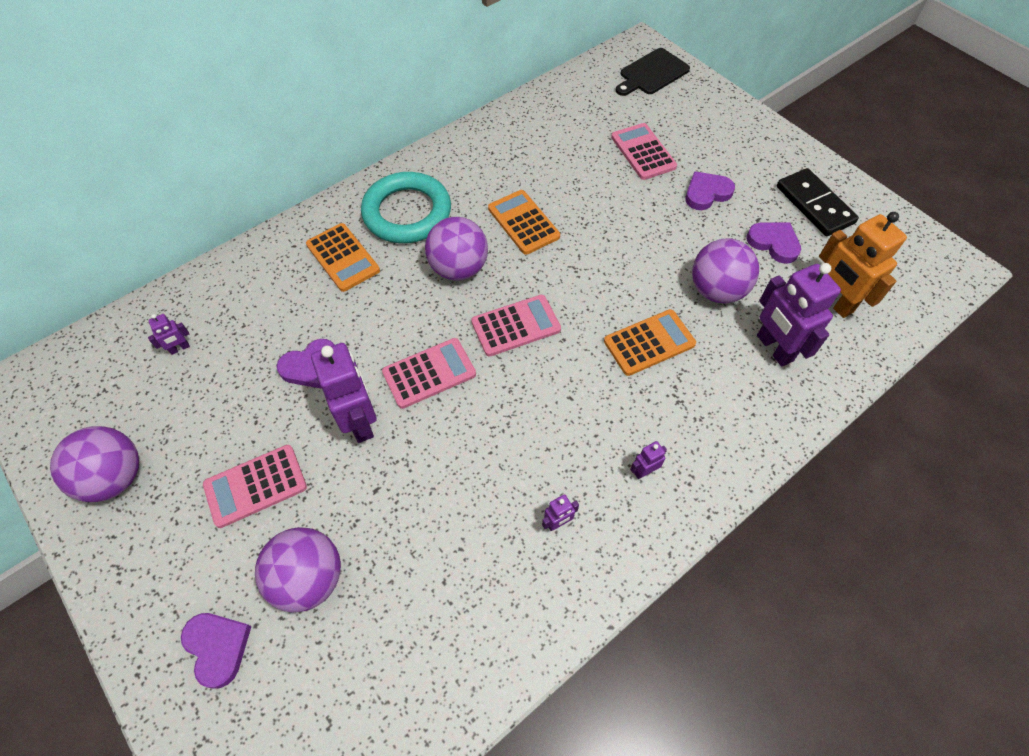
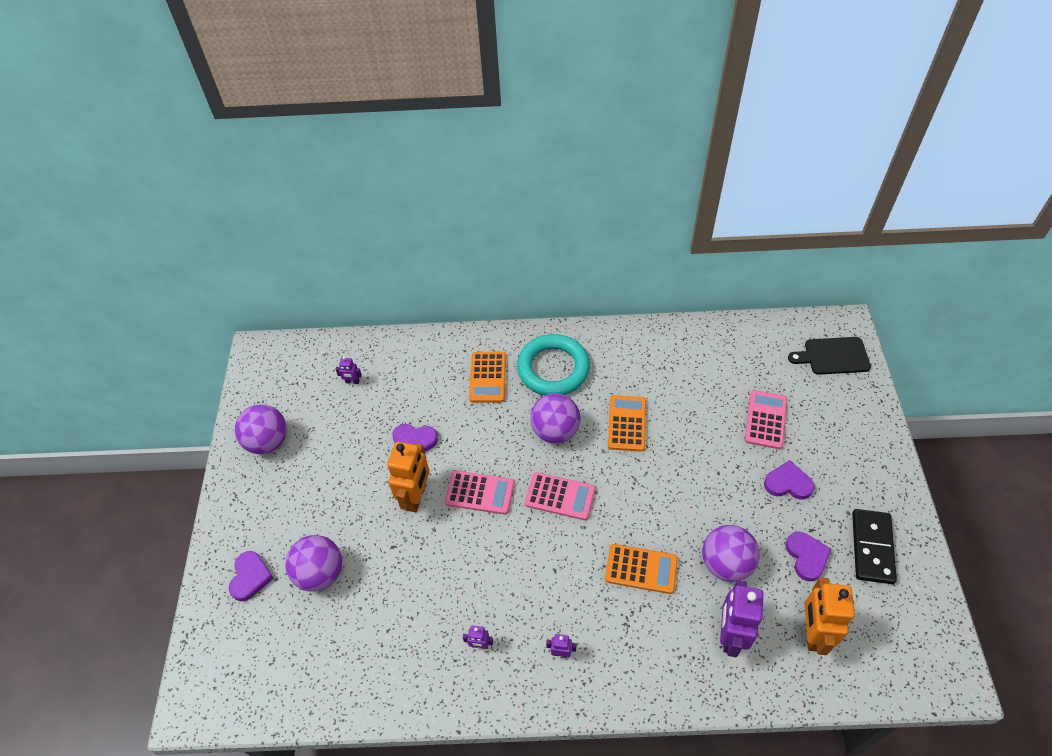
camera: 40 degrees right, 5 degrees down
pink calculator [203,445,307,528] -> none
purple robot [311,343,377,443] -> orange robot [387,442,429,513]

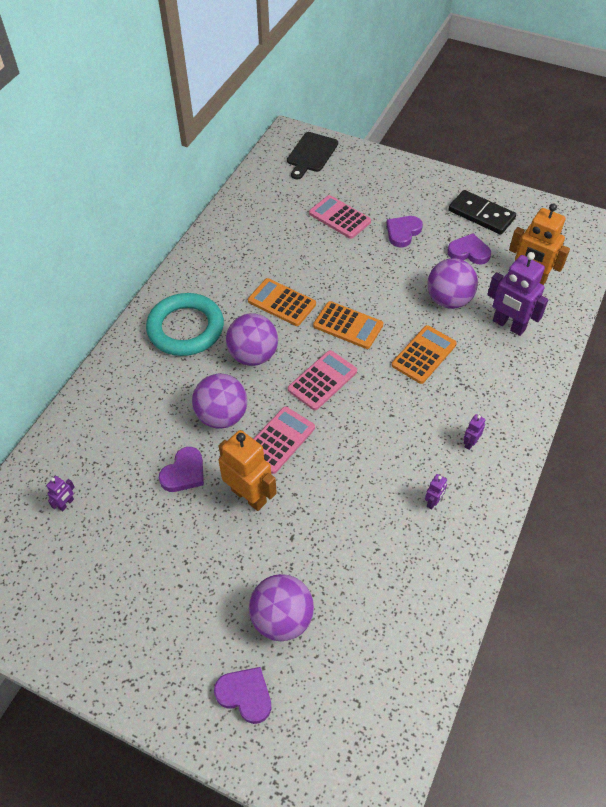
camera: 65 degrees left, 0 degrees up
purple ball [235,404,287,454] -> purple ball moved to [192,374,247,429]
orange calculator [469,352,506,403] -> orange calculator moved to [313,301,383,349]

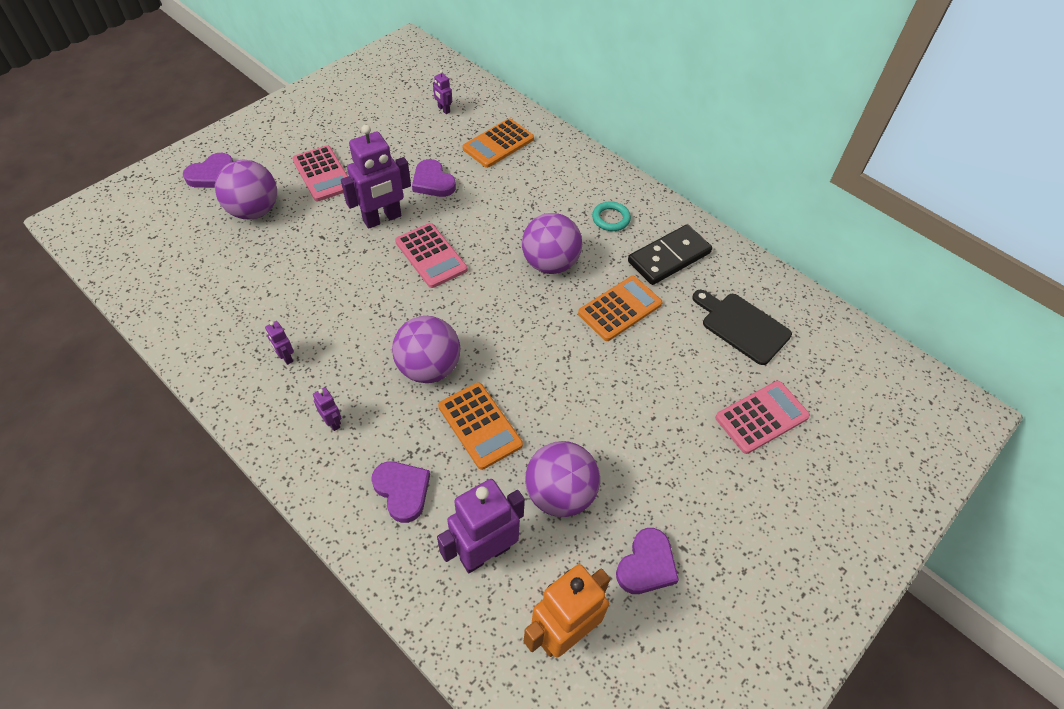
camera: 105 degrees right, 0 degrees up
turquoise ring [146,293,224,356] -> turquoise ring [592,201,631,231], size x0.44
purple ball [192,374,247,429] -> purple ball moved to [392,316,460,383]
orange robot [219,430,277,511] -> purple robot [341,125,411,229]
black cutting board [287,132,338,179] -> black cutting board moved to [692,290,792,365]
pink calculator [288,350,357,410] -> pink calculator moved to [292,145,348,201]
orange calculator [313,301,383,349] -> orange calculator moved to [463,118,534,168]
purple heart [386,216,423,248] -> purple heart moved to [371,461,430,523]
black domino [449,190,516,235] -> black domino moved to [628,224,712,285]

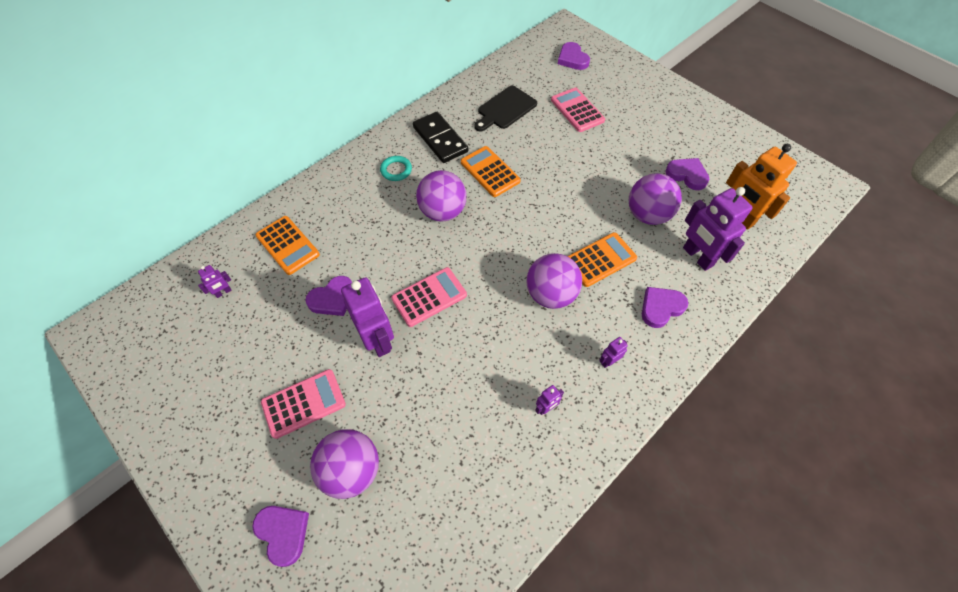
camera: 85 degrees left, 5 degrees up
none -> purple heart [558,42,590,70]

